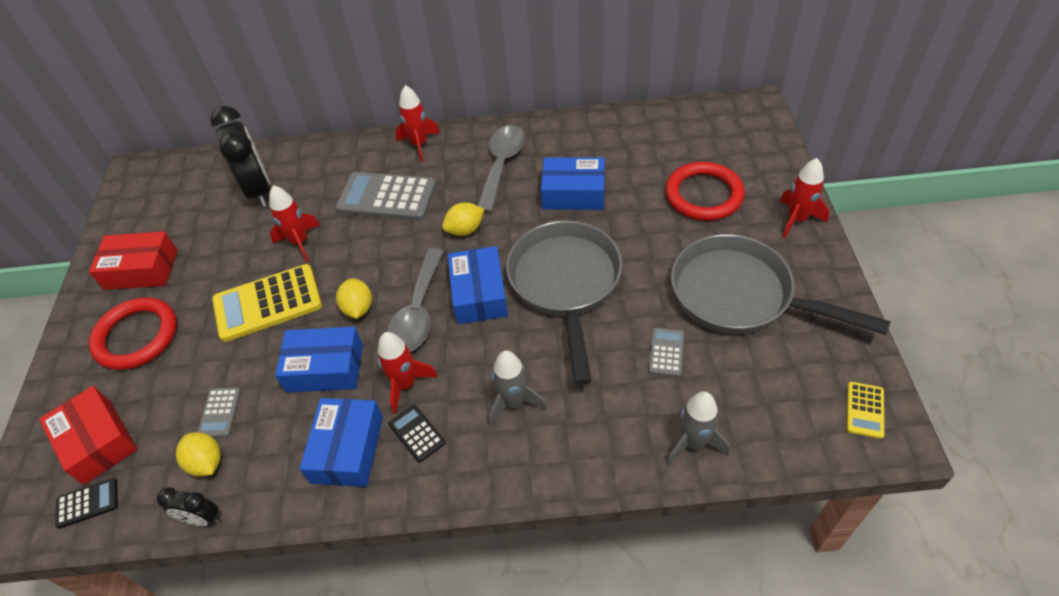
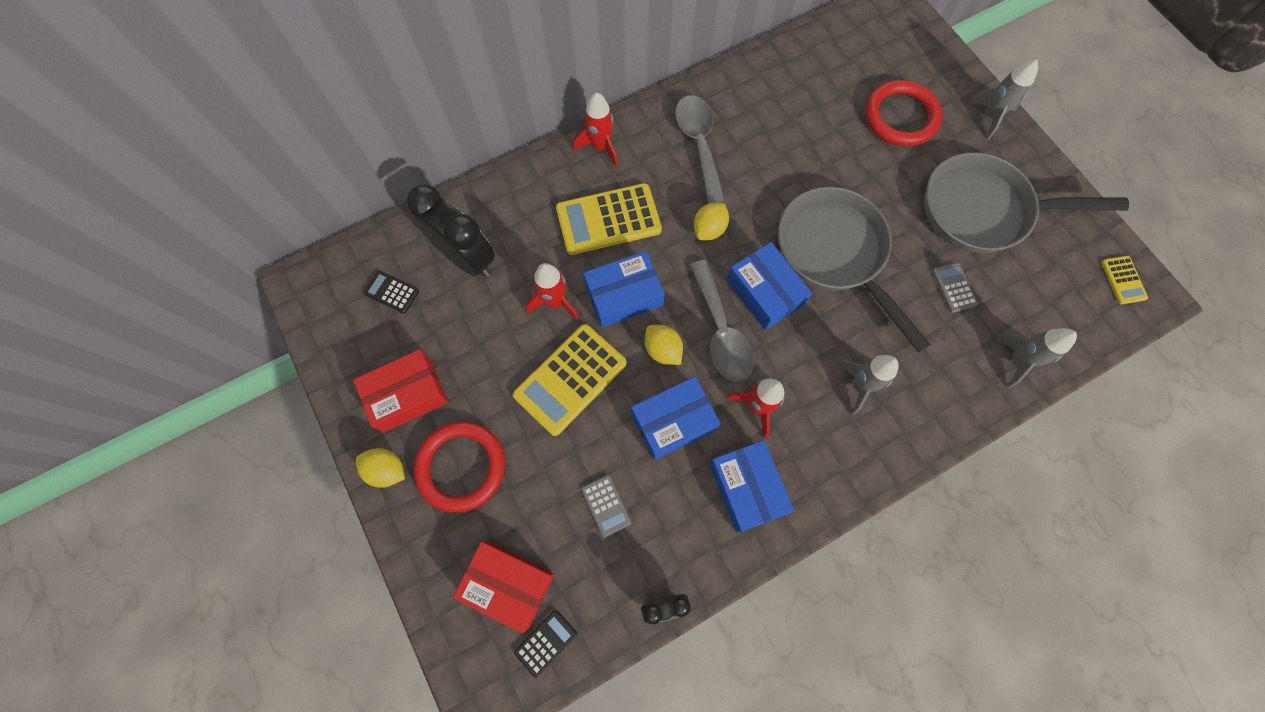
camera: 30 degrees left, 20 degrees up
yellow lemon [176,432,221,476] -> yellow lemon moved to [356,448,405,488]
grey calculator [336,172,436,220] -> yellow calculator [556,183,662,255]
black calculator [388,405,445,463] -> black calculator moved to [363,271,419,314]
blue box [541,158,605,210] -> blue box moved to [583,251,665,327]
red rocket [780,158,829,238] -> grey rocket [967,60,1038,139]

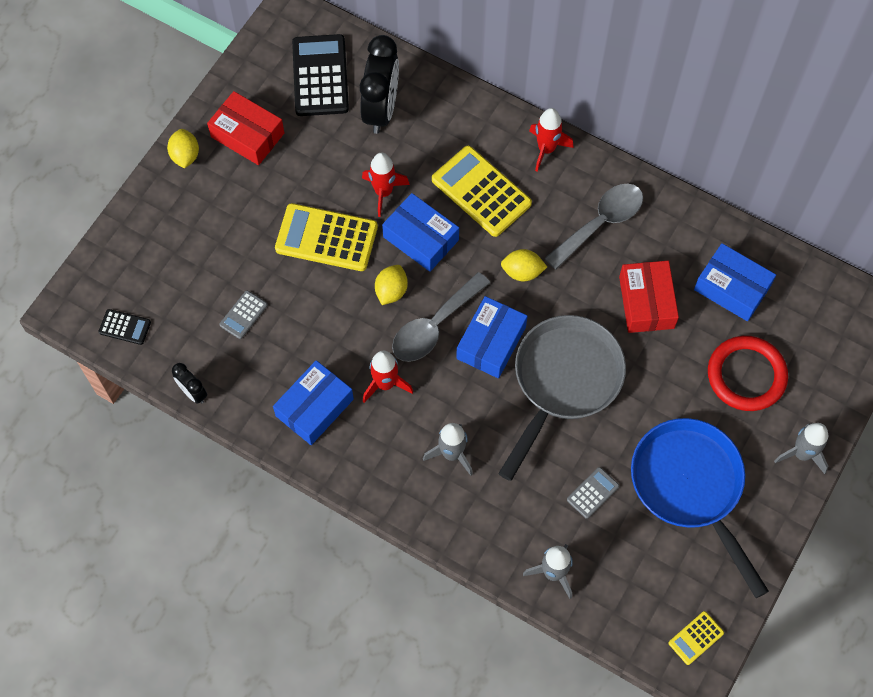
camera: 60 degrees right, 5 degrees down
black calculator [363,271,419,314] -> black calculator [292,34,349,116], size x2.06
red ring [414,422,505,513] -> none
red box [453,542,554,633] -> red box moved to [619,261,679,333]
blue box [631,377,721,460] -> blue box moved to [694,243,776,321]
grey pan [924,152,1129,253] -> blue pan [631,418,769,598]

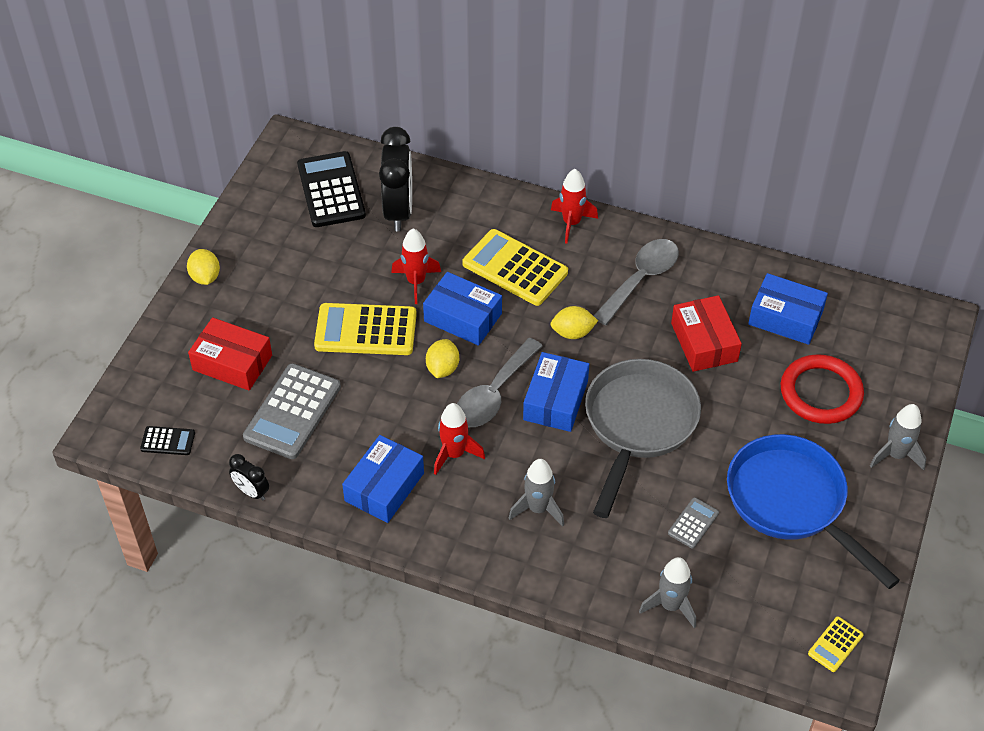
camera: 10 degrees left, 15 degrees down
red box [207,91,284,165] -> red box moved to [188,317,272,390]
grey calculator [219,291,268,339] -> grey calculator [243,363,341,459], size x2.06

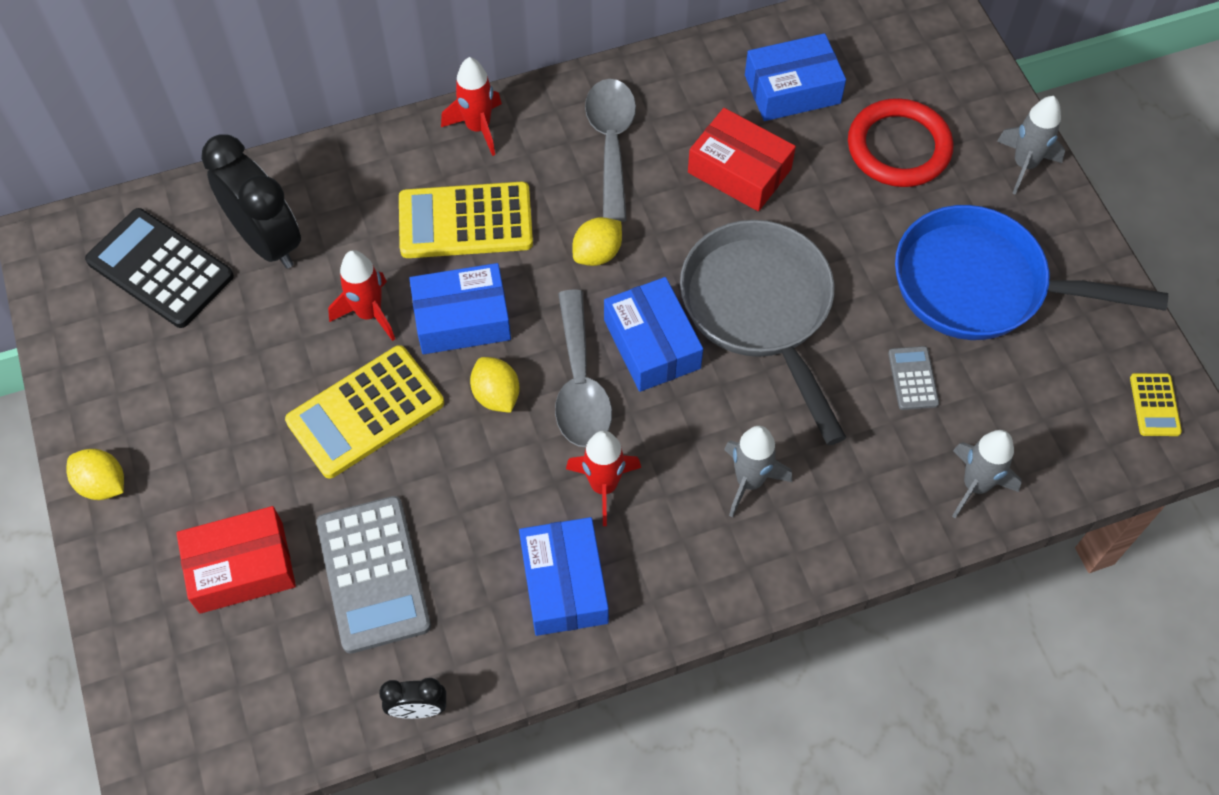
camera: 40 degrees left, 10 degrees up
black calculator [140,426,195,455] -> none

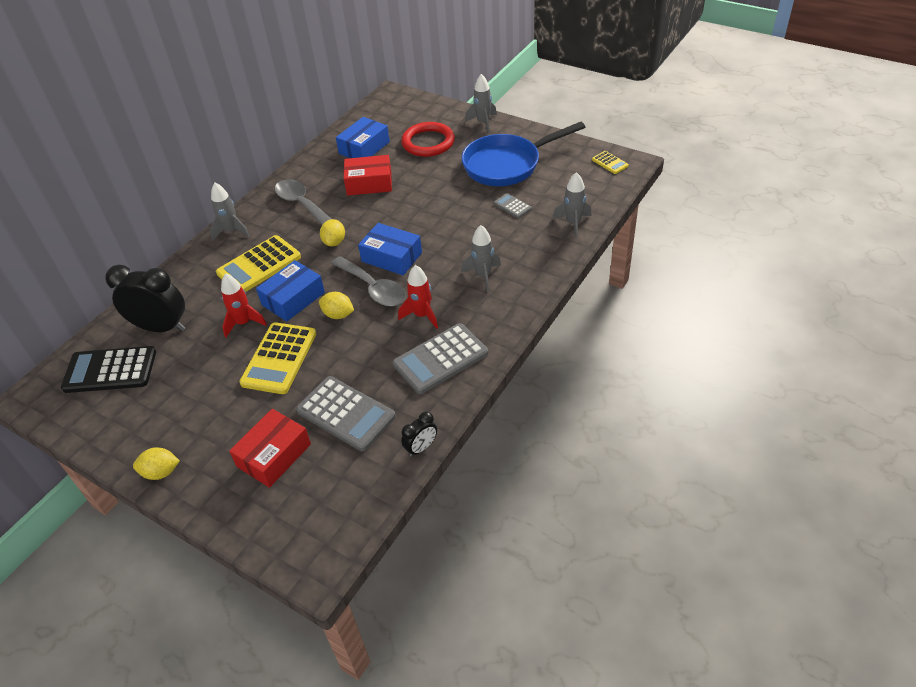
camera: 35 degrees left, 15 degrees down
red rocket [441,57,502,156] -> grey rocket [210,183,250,241]
blue box [519,517,609,636] -> grey calculator [393,323,488,394]
grey pan [680,220,847,445] -> none

